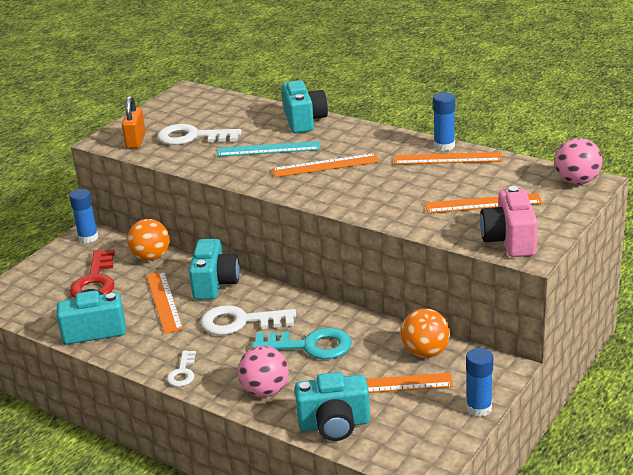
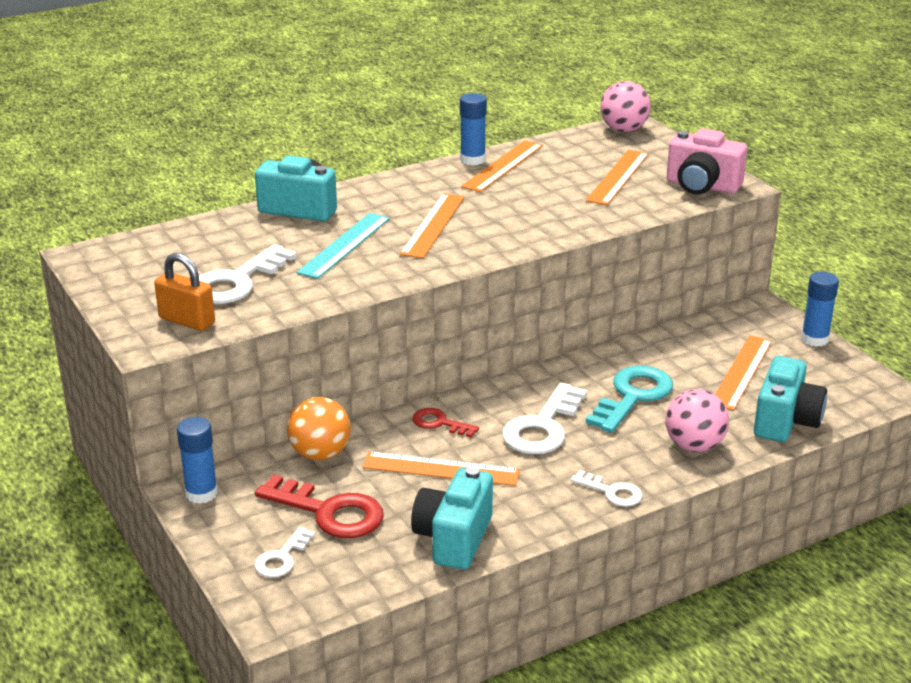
camera: 65 degrees left, 0 degrees up
turquoise camera [189,239,240,300] -> red key [412,408,479,438]
orange ball [401,308,450,358] -> none
none -> white key [254,527,315,578]

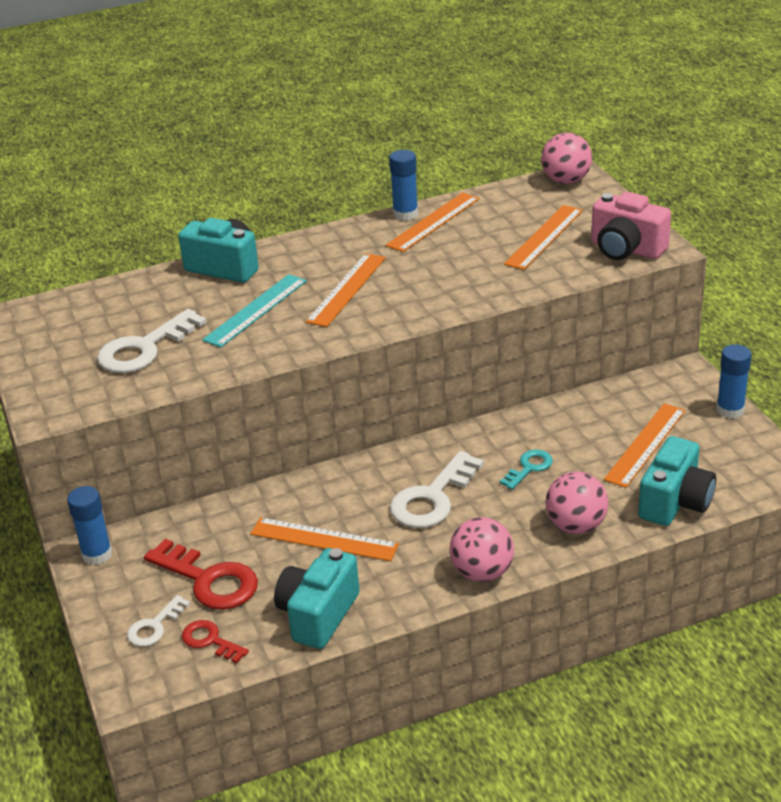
camera: 10 degrees right, 5 degrees up
orange padlock [154,253,215,331] -> none
orange ball [287,397,351,460] -> none
red key [412,408,479,438] -> red key moved to [182,620,249,663]
white key [571,470,642,507] -> pink ball [450,517,514,582]
turquoise key [586,366,673,433] -> turquoise key [499,450,553,490], size x0.55

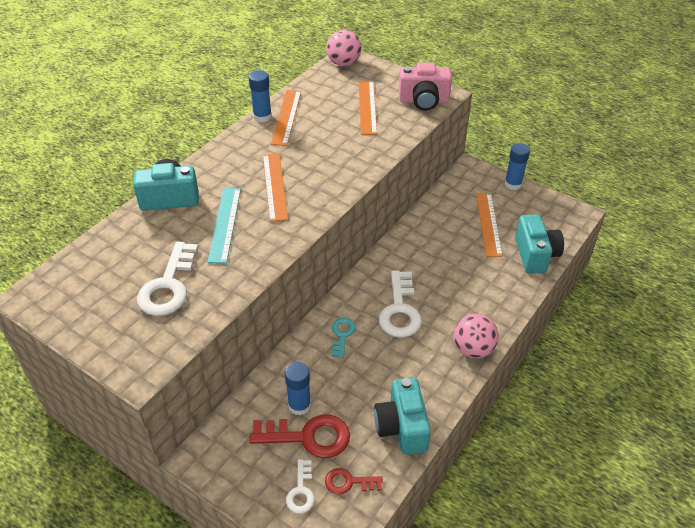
camera: 35 degrees left, 10 degrees up
blue glue stick [67,486,112,565] -> blue glue stick moved to [285,362,311,415]
orange ruler [251,517,399,561] -> none
turquoise key [499,450,553,490] -> turquoise key moved to [332,318,356,358]
pink ball [546,472,608,534] -> none

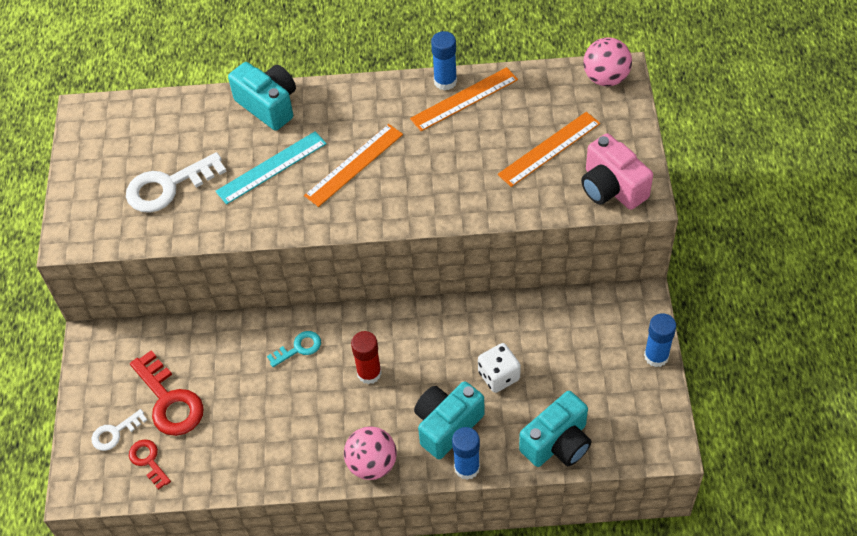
camera: 55 degrees right, 10 degrees up
blue glue stick [285,362,311,415] -> blue glue stick moved to [452,427,480,480]
turquoise camera [374,378,431,455] -> turquoise camera moved to [414,381,485,459]
white key [379,270,422,338] -> red glue stick [351,331,382,384]
orange ruler [476,193,503,257] -> none
none -> white dice [478,343,521,393]

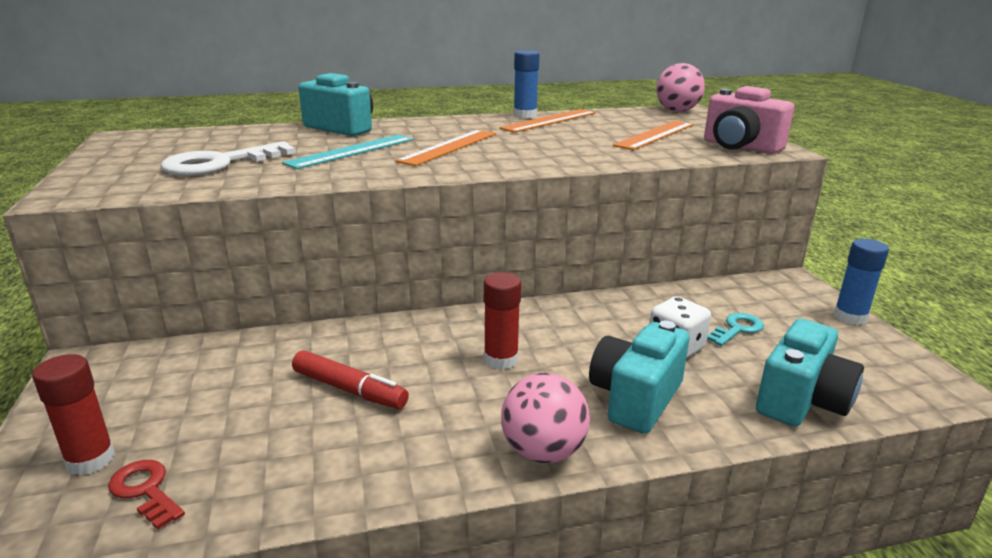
camera: 15 degrees left, 30 degrees down
white key [92,409,147,451] -> red glue stick [32,354,115,475]
red key [130,350,204,436] -> none
turquoise key [267,331,321,367] -> turquoise key moved to [707,313,764,346]
blue glue stick [452,427,480,480] -> none
none -> red marker [292,350,409,409]

